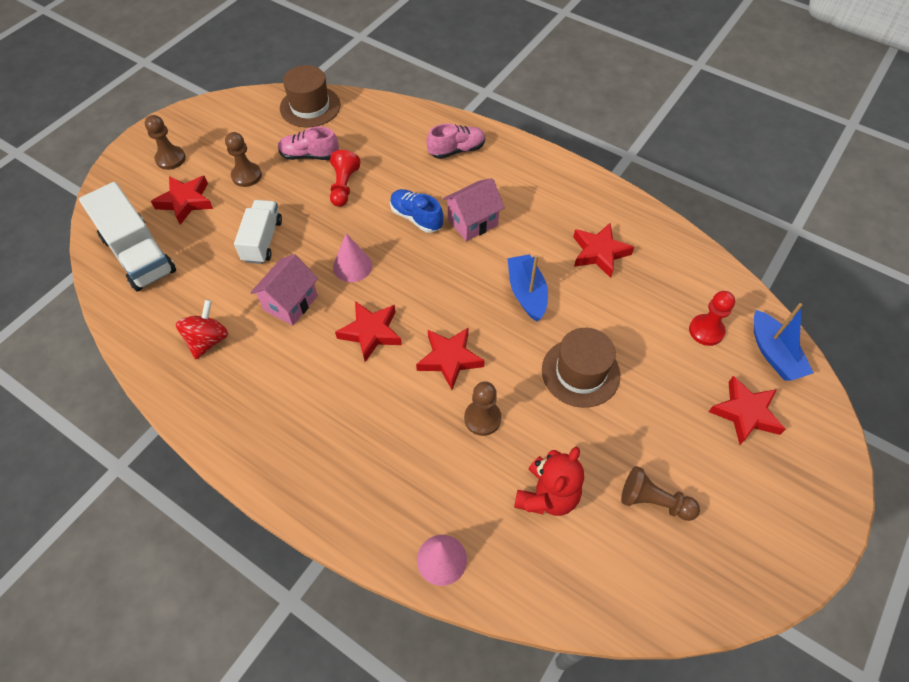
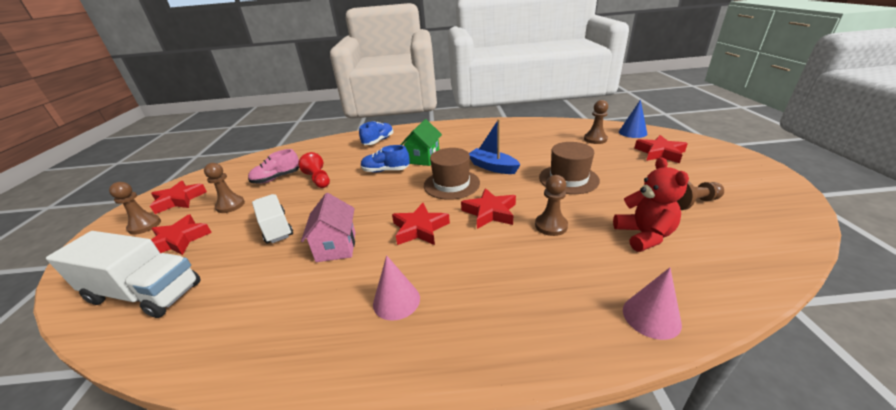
camera: 35 degrees left, 25 degrees down
red spinning top [176,300,228,360] -> none
brown hat [280,65,340,128] -> brown hat moved to [424,148,480,200]
pink cone [333,234,372,282] -> pink cone moved to [373,255,420,321]
pink shoe [426,123,485,159] -> blue shoe [359,121,393,145]
pink house [443,178,505,241] -> green house [400,119,442,166]
red star [573,223,634,278] -> red star moved to [150,181,207,214]
red pawn [689,291,735,346] -> brown pawn [584,100,608,144]
blue boat [754,303,813,381] -> blue cone [619,100,647,138]

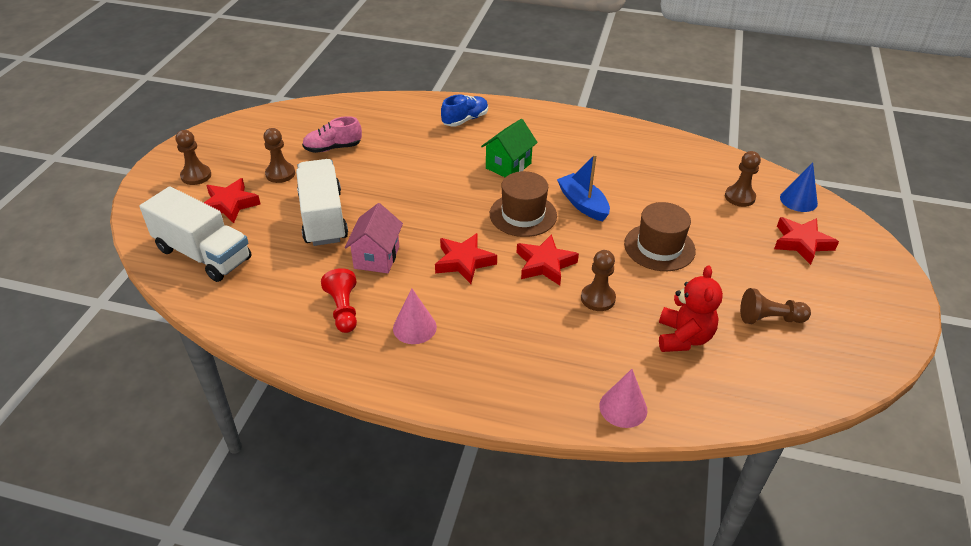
camera: 15 degrees right, 10 degrees up
red star [150,181,207,214] -> none
white truck [252,194,293,244] -> white truck [296,159,348,246], size x1.53
red pawn [298,152,330,188] -> red pawn moved to [321,268,357,333]
blue shoe [361,145,410,173] -> none

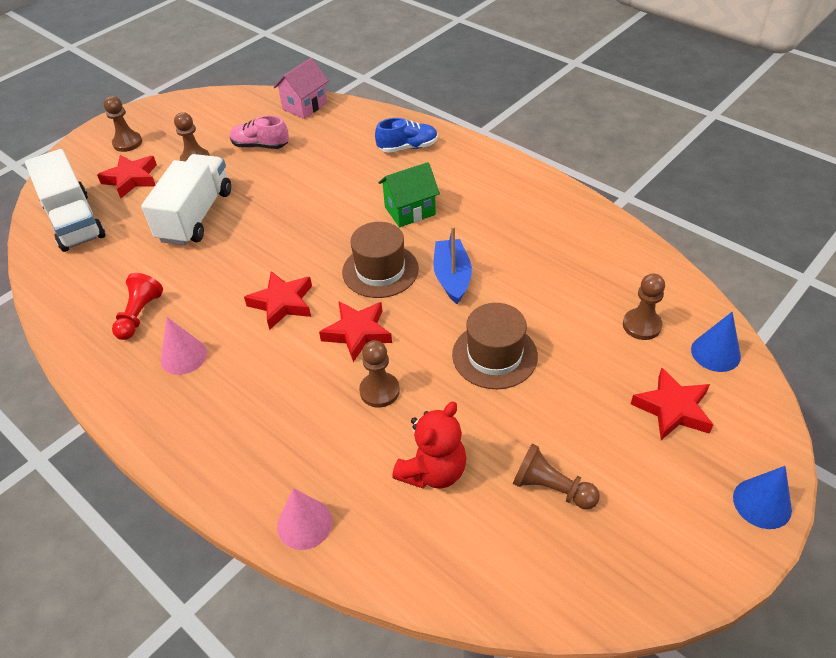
camera: 30 degrees right, 5 degrees up
pink house [345,203,403,273] -> pink house moved to [274,58,329,119]
none -> blue cone [733,466,792,529]

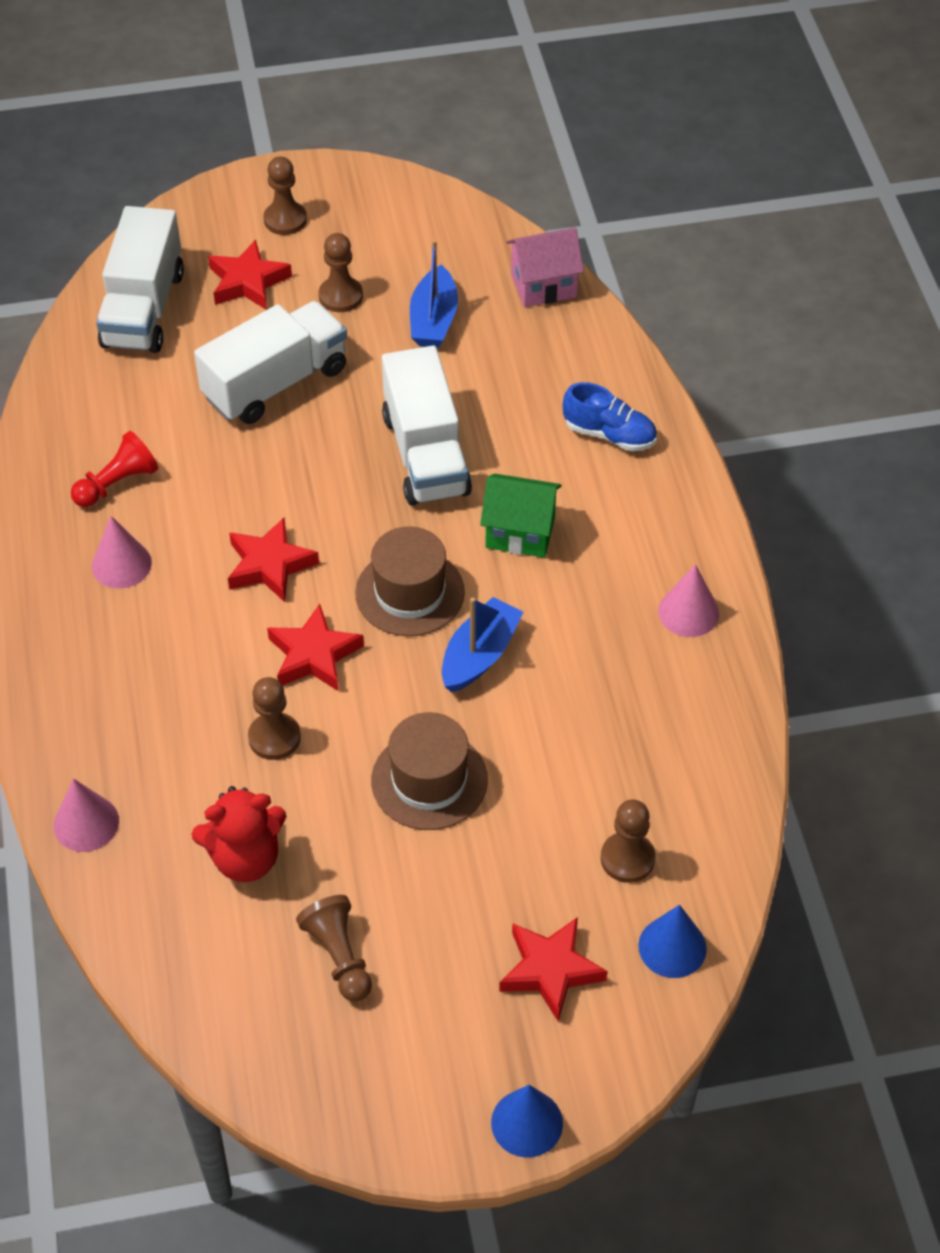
camera: 35 degrees right, 5 degrees up
pink shoe [230,116,289,149] -> blue boat [410,240,458,348]
none -> white truck [382,346,472,506]
none -> pink cone [658,564,719,637]

